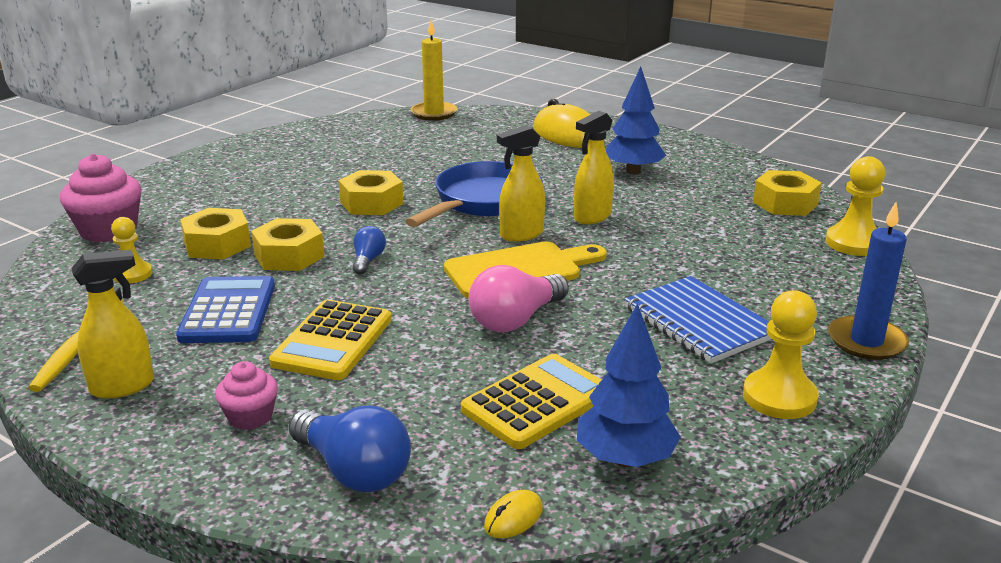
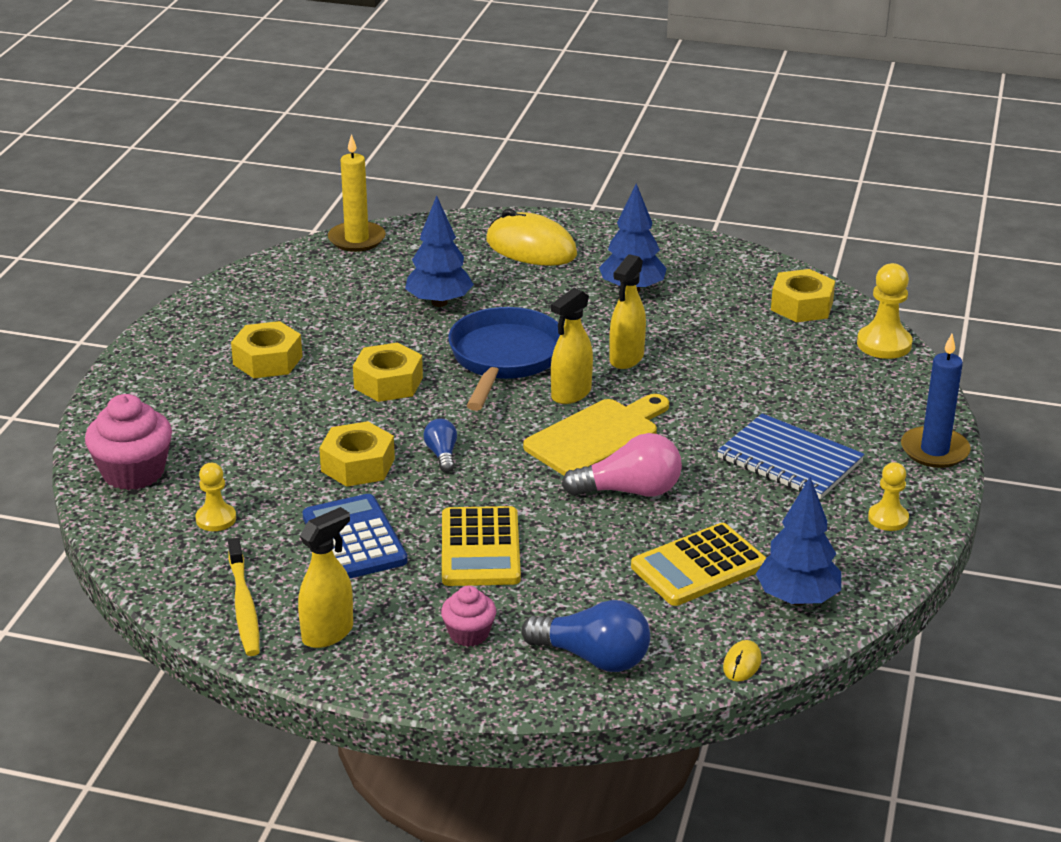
camera: 20 degrees left, 5 degrees up
yellow nut [180,208,251,259] -> yellow nut moved to [231,321,302,378]
yellow calculator [461,354,601,449] -> yellow calculator turned 150 degrees counterclockwise [631,523,766,606]
pink light bulb [469,265,569,332] -> pink light bulb turned 120 degrees counterclockwise [562,433,682,496]
yellow pawn [743,290,819,419] -> yellow pawn [868,462,909,531], size x0.64
none -> blue tree [405,196,474,307]

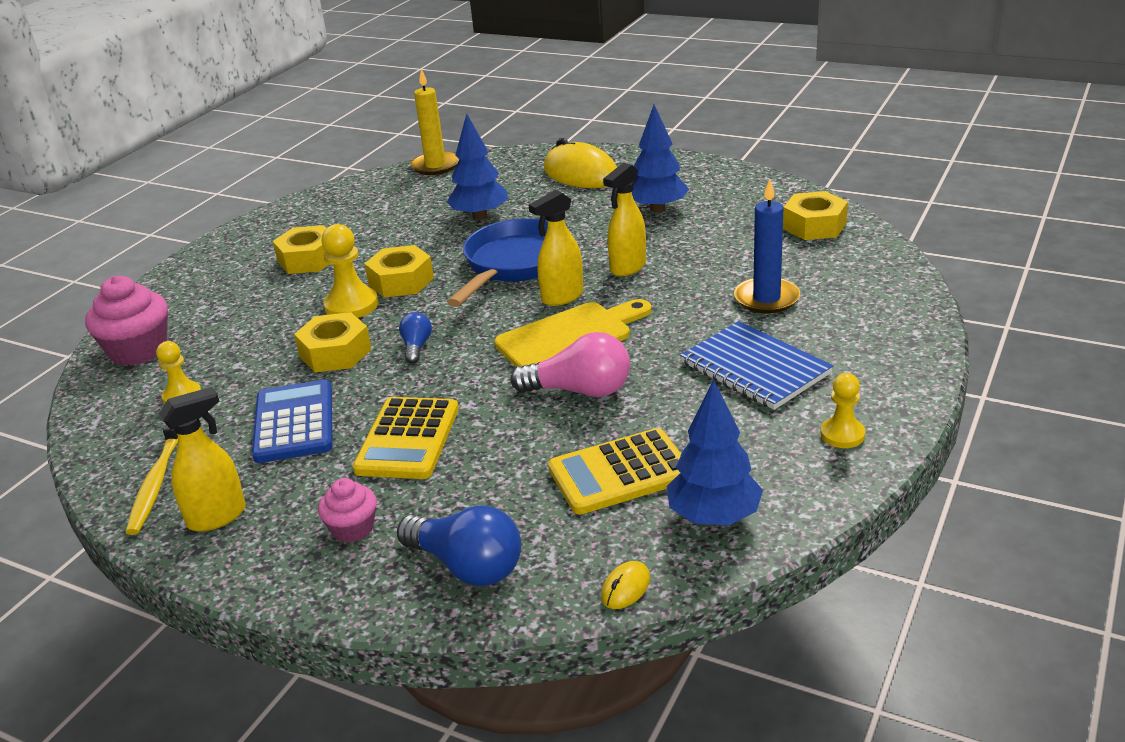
camera: 15 degrees right, 0 degrees up
yellow pawn [857,263,912,359] -> yellow pawn moved to [321,224,378,318]
blue candle [901,334,971,468] -> blue candle moved to [734,179,800,313]

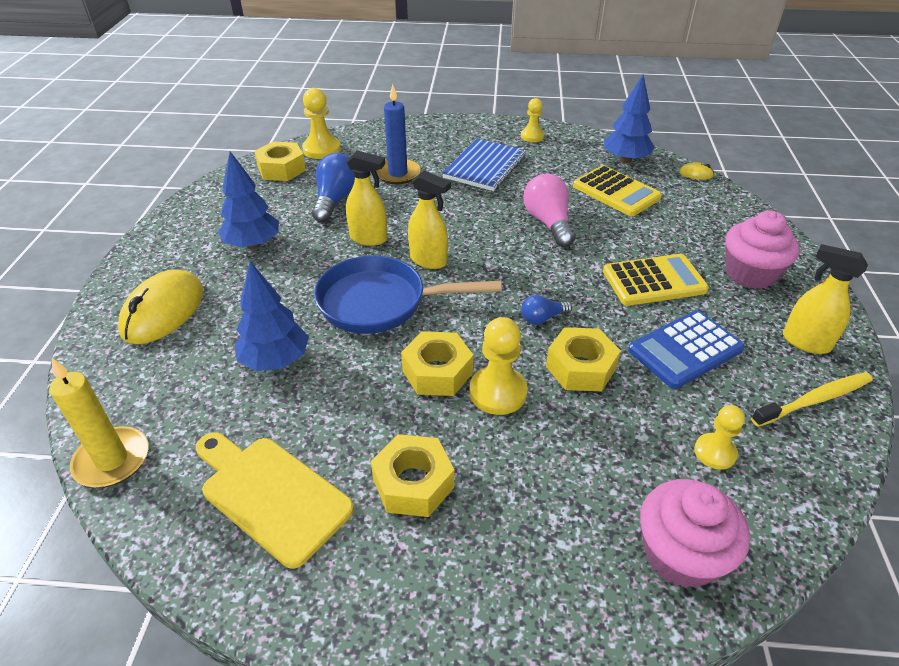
camera: 115 degrees left, 10 degrees up
pink cupcake [318,478,377,543] -> pink cupcake [725,210,800,289], size x1.73
blue light bulb [397,505,521,586] -> blue light bulb moved to [312,153,355,223]
yellow cutting board [494,299,651,367] -> yellow cutting board moved to [196,432,354,569]
none -> yellow pawn [302,88,341,159]

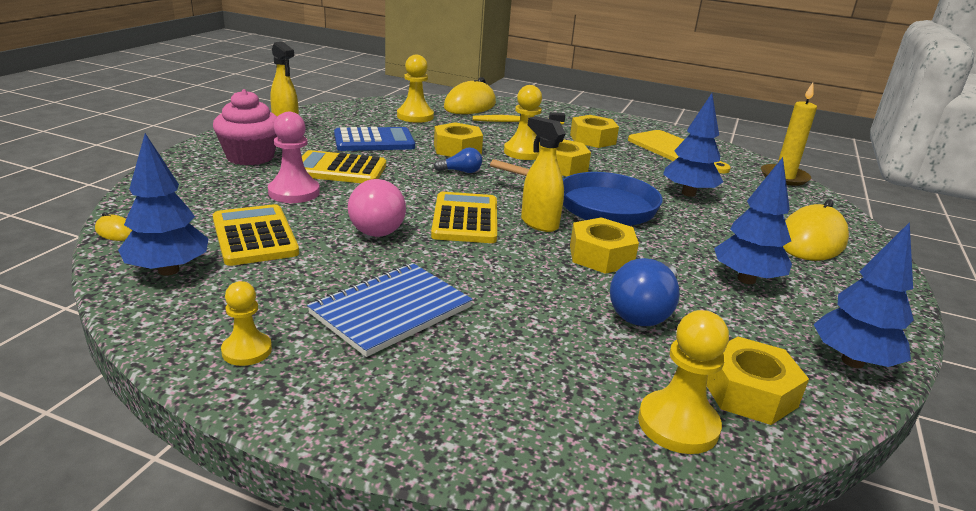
camera: 165 degrees left, 15 degrees down
yellow spray bottle [346,151,387,246] -> yellow nut [570,217,639,274]
blue candle [376,84,421,184] -> none
pink cupcake [640,479,750,588] -> yellow mouse [444,77,496,114]
yellow pawn [694,405,745,470] -> yellow pawn [397,55,434,123], size x1.55
yellow toothbrush [751,372,873,427] -> yellow toothbrush moved to [472,112,565,124]
none -> pink pawn [268,112,320,203]
none -> yellow calculator [431,192,497,243]
none -> blue tree [813,222,914,368]

